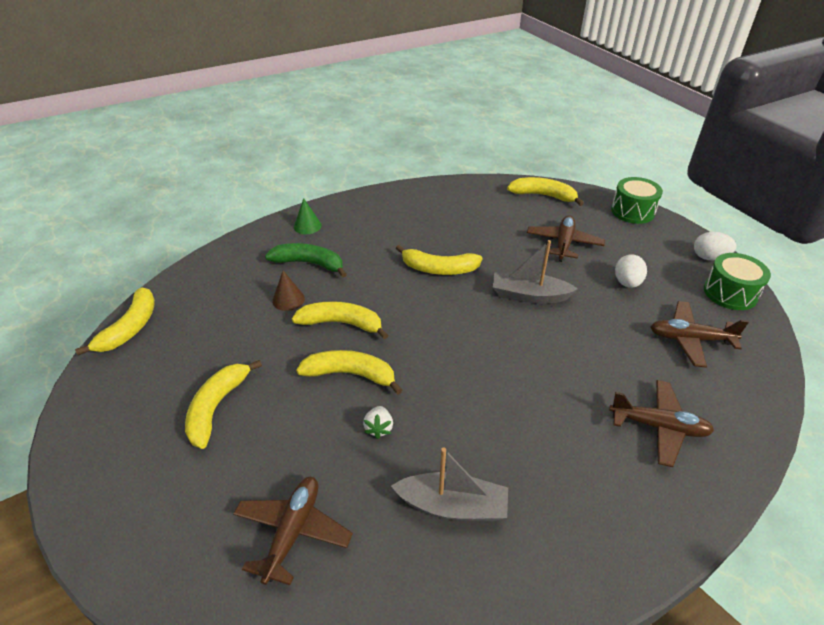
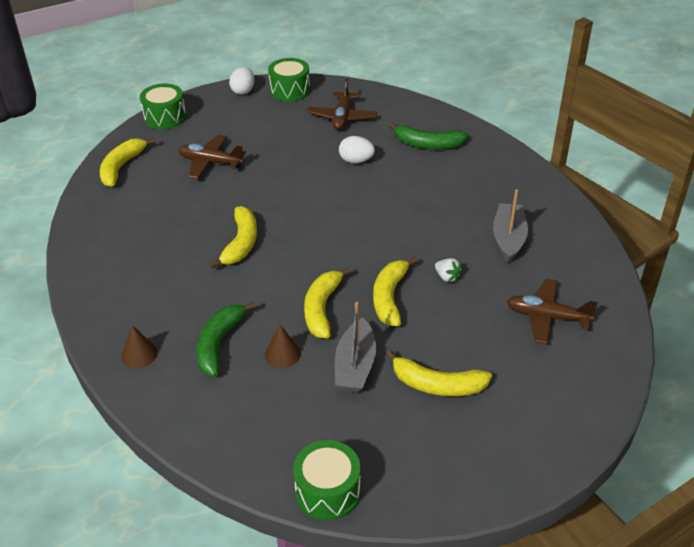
camera: 90 degrees left, 0 degrees up
yellow banana [75,287,155,356] -> green drum [293,440,361,521]
green cone [294,198,322,234] -> brown cone [121,325,158,368]
white strawberry [363,406,393,439] -> white strawberry turned 45 degrees clockwise [435,258,462,282]
grey boat [493,240,578,304] -> grey boat moved to [335,302,376,393]
brown plane [609,380,714,467] -> green banana [389,122,468,149]
white egg [615,254,647,288] -> white egg moved to [339,136,375,163]

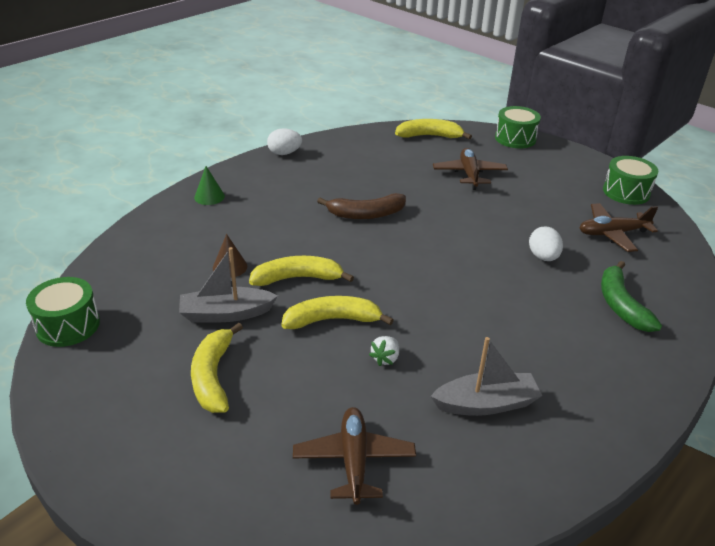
camera: 70 degrees right, 5 degrees down
brown cone [121,325,158,368] -> green cone [194,166,225,205]
green banana [197,301,257,377] -> none
yellow banana [209,206,257,269] -> brown banana [317,193,406,219]
white egg [229,67,255,95] -> white egg moved to [267,128,302,155]

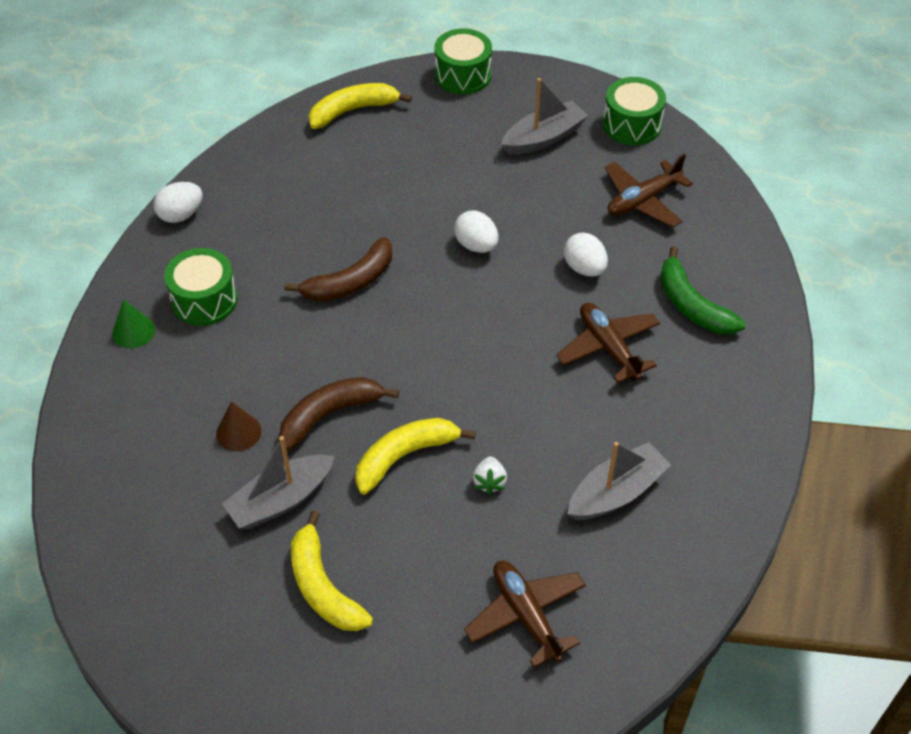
camera: 25 degrees left, 15 degrees up
green drum [26,277,100,347] -> green drum moved to [164,248,238,326]
yellow banana [249,256,354,286] -> brown banana [279,377,399,451]
brown plane [433,148,508,190] -> brown plane moved to [556,302,660,383]
none -> white egg [454,211,499,253]
none -> grey boat [501,78,588,155]

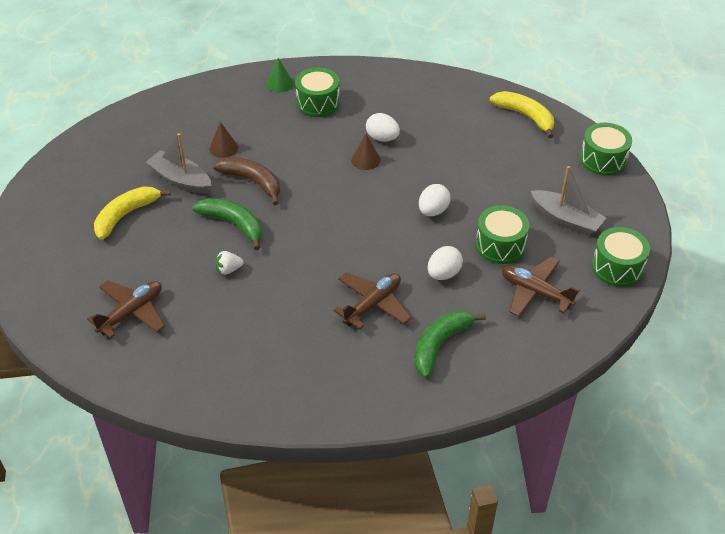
camera: 70 degrees right, 5 degrees down
white egg [154,182,202,223] -> white egg moved to [366,113,400,142]
brown banana [284,237,392,302] -> brown cone [351,134,380,170]
yellow banana [355,418,476,494] -> green banana [192,198,262,250]
grey boat [568,442,671,520] -> none
none -> green drum [475,205,529,264]

